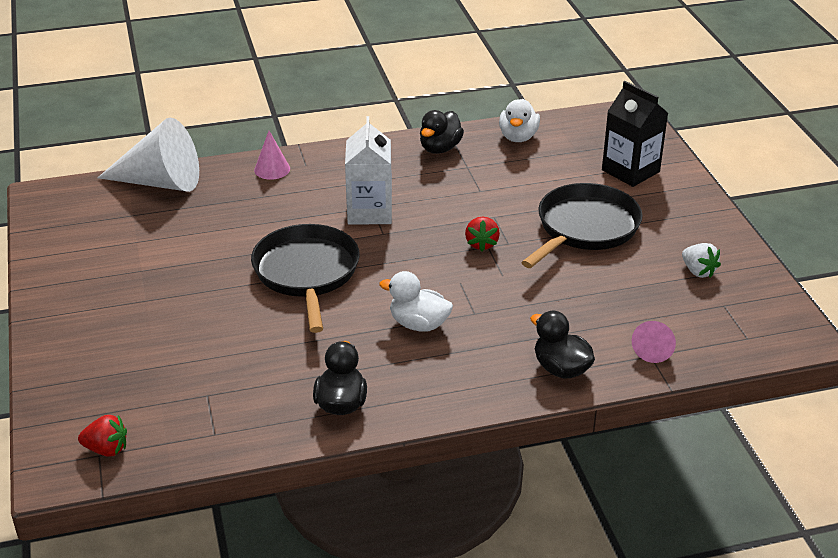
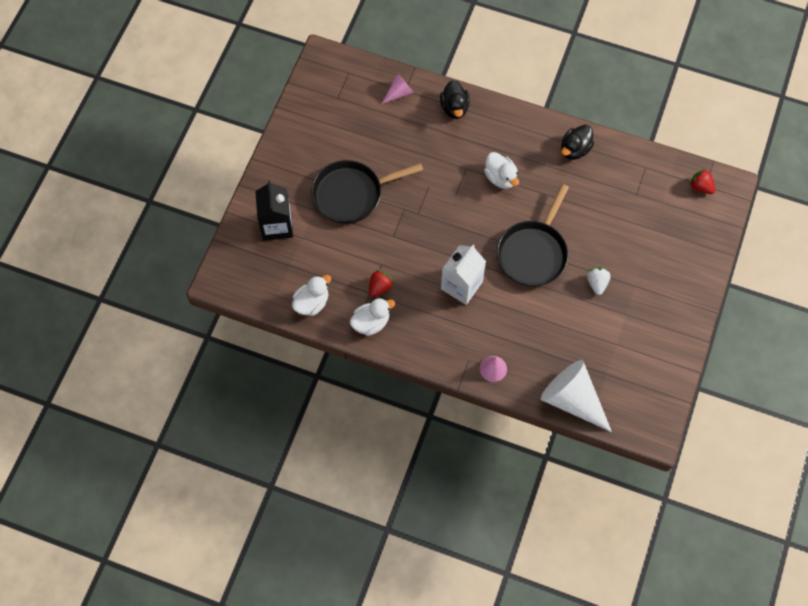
camera: 145 degrees left, 30 degrees up
black duck [420,110,464,154] -> white duck [350,298,395,336]
red strawberry [465,217,500,251] -> red strawberry moved to [369,270,394,297]
white strawberry [682,243,721,278] -> white strawberry moved to [587,267,611,295]

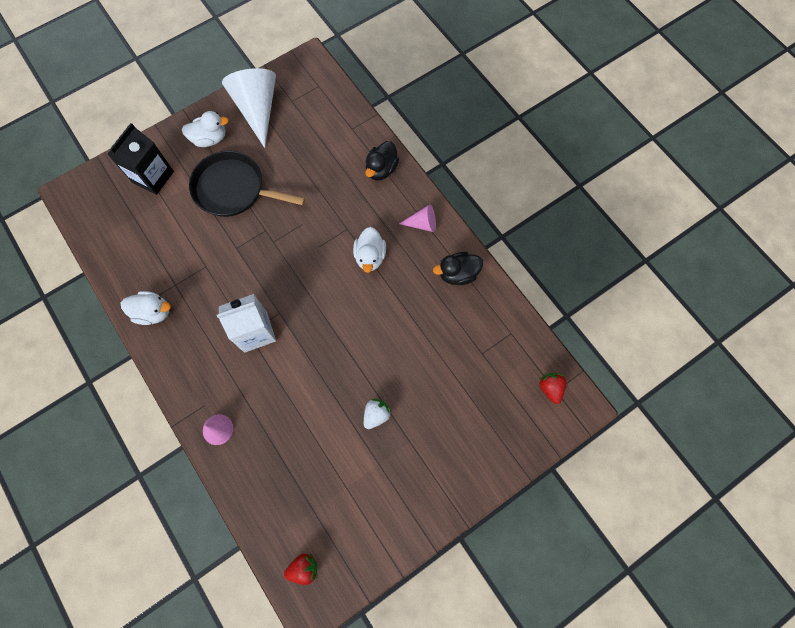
camera: 35 degrees right, 5 degrees up
white duck [292,275,331,316] -> white duck moved to [182,111,229,147]
red strawberry [369,270,394,297] -> red strawberry moved to [284,553,317,585]
pink cone [382,74,414,104] -> pink cone moved to [399,204,436,232]
black pan [497,184,569,287] -> none
white cone [541,360,612,432] -> white cone moved to [222,68,276,148]

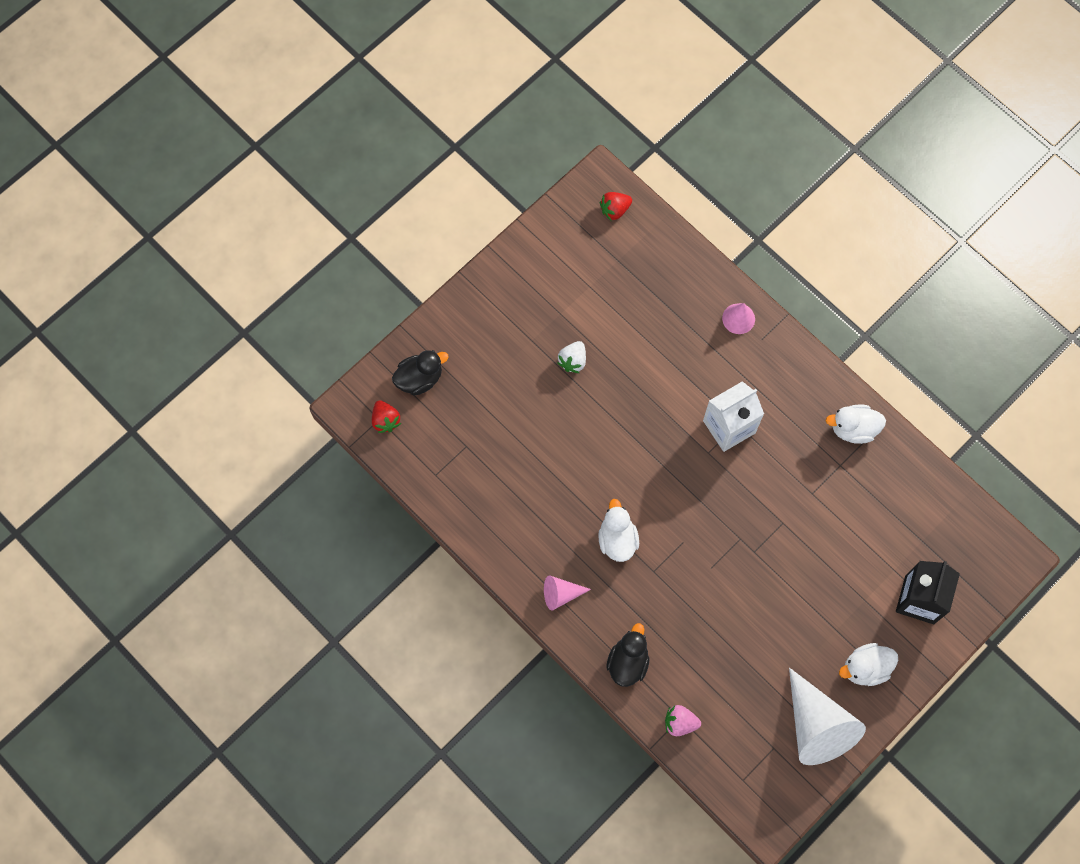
camera: 170 degrees right, 0 degrees up
black pan [189,151,305,217] -> none
black duck [433,252,483,285] -> black duck moved to [392,350,449,396]
none -> pink strawberry [665,705,701,736]

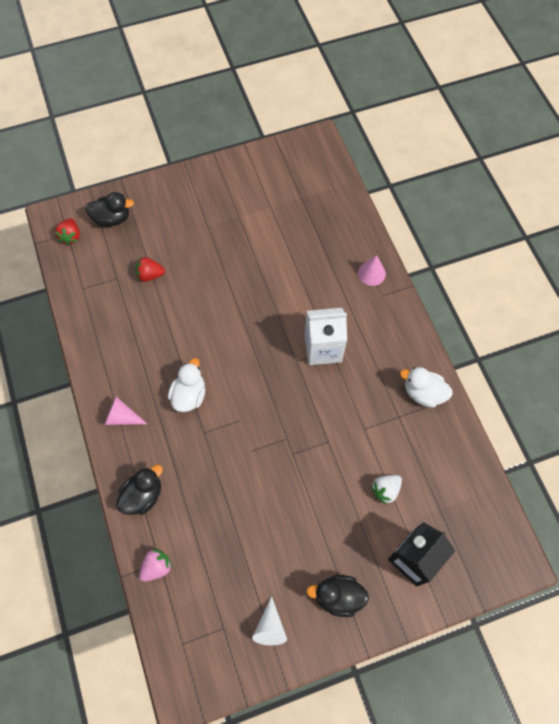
camera: 25 degrees right, 5 degrees down
white strawberry [557,341,586,373] -> white strawberry moved to [371,475,402,505]
red strawberry [600,192,632,221] -> red strawberry moved to [135,257,165,282]
pink strawberry [665,705,701,736] -> pink strawberry turned 105 degrees clockwise [139,549,172,581]
white cone [789,668,866,765] -> white cone [252,596,287,645], size x0.49
white duck [839,643,898,686] -> black duck [306,575,369,617]

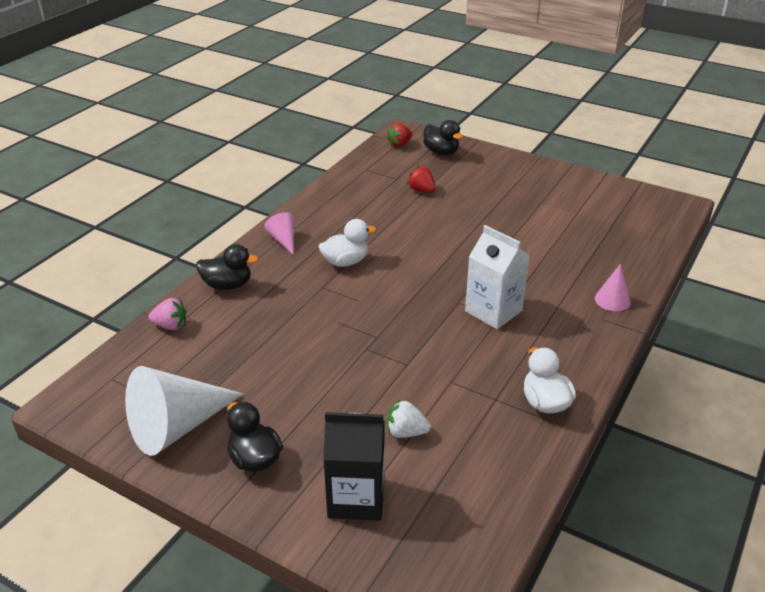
camera: 50 degrees right, 30 degrees down
white cone [252,596,287,645] -> white cone [125,366,243,456], size x2.05

